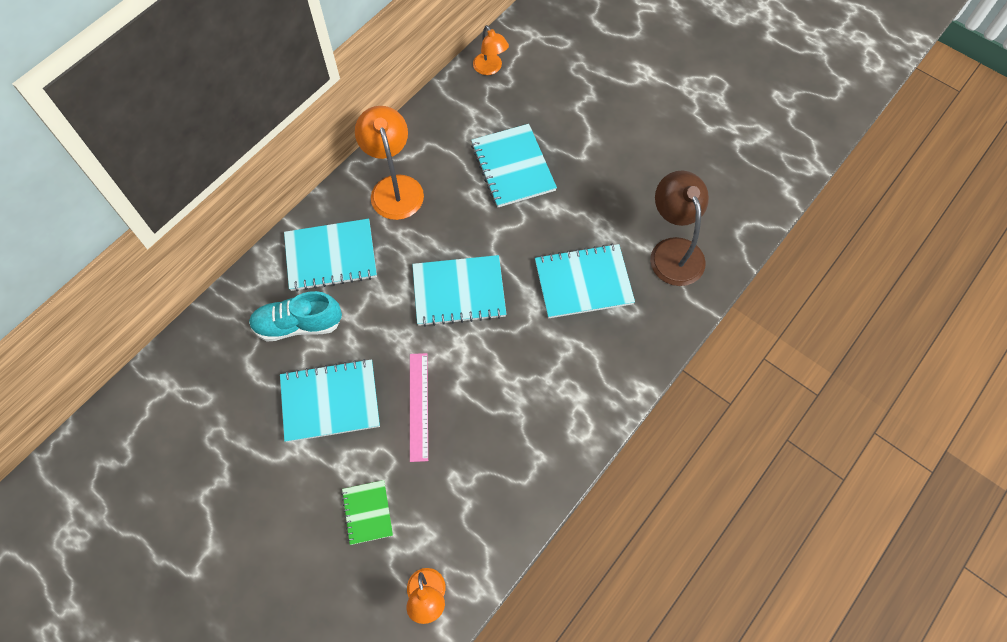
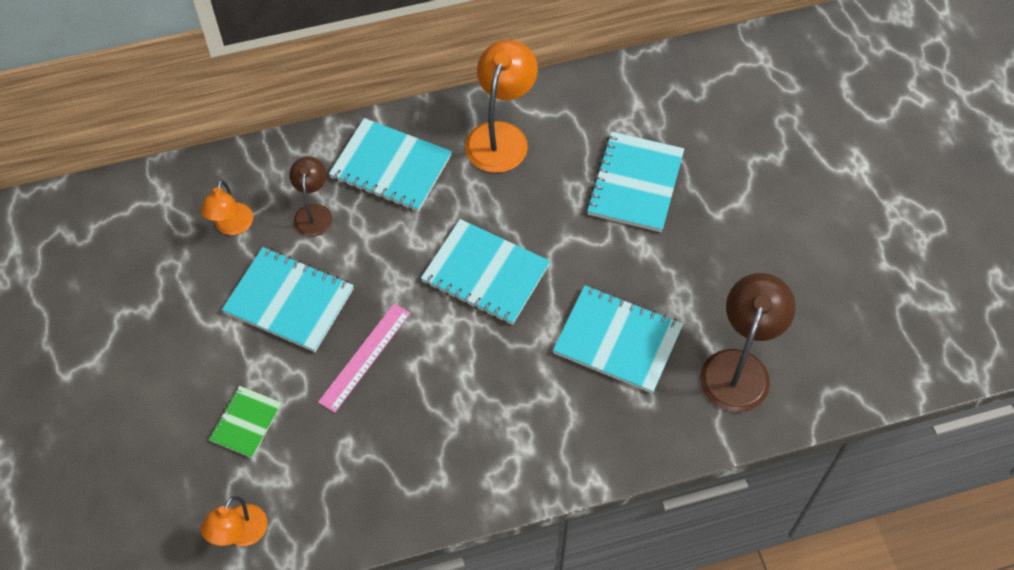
camera: 35 degrees right, 5 degrees down
turquoise shoe [249,291,342,342] -> brown lamp [289,157,332,237]
orange lamp [473,25,509,75] -> orange lamp moved to [201,180,253,235]

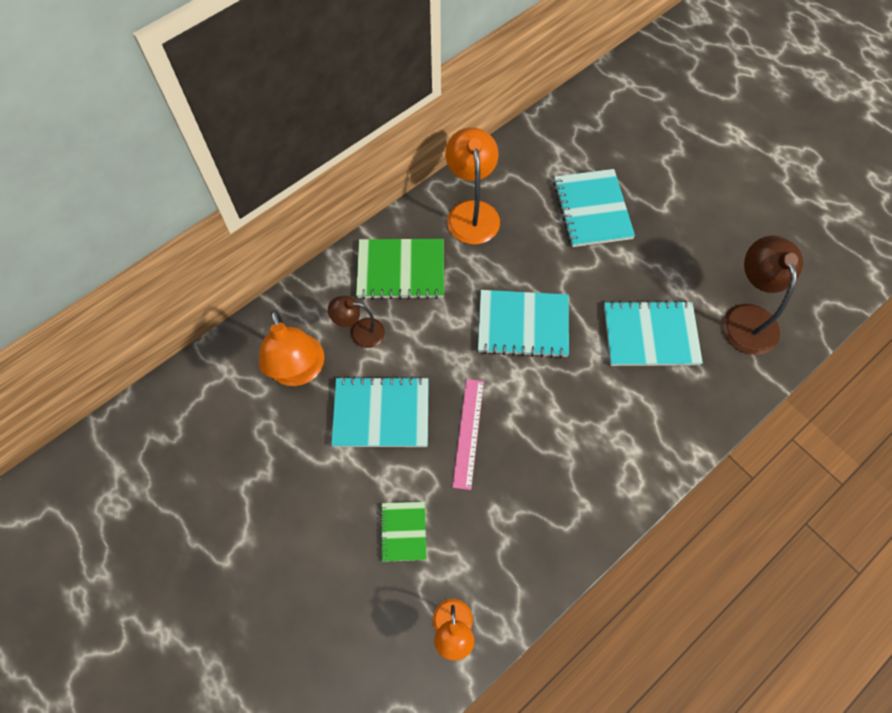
camera: 25 degrees left, 5 degrees up
orange lamp [201,180,253,235] -> orange lamp [259,310,325,386], size x1.68
brown lamp [289,157,332,237] -> brown lamp turned 60 degrees counterclockwise [328,296,385,348]
turquoise notebook [329,118,452,212] -> green notebook [356,239,444,299]

